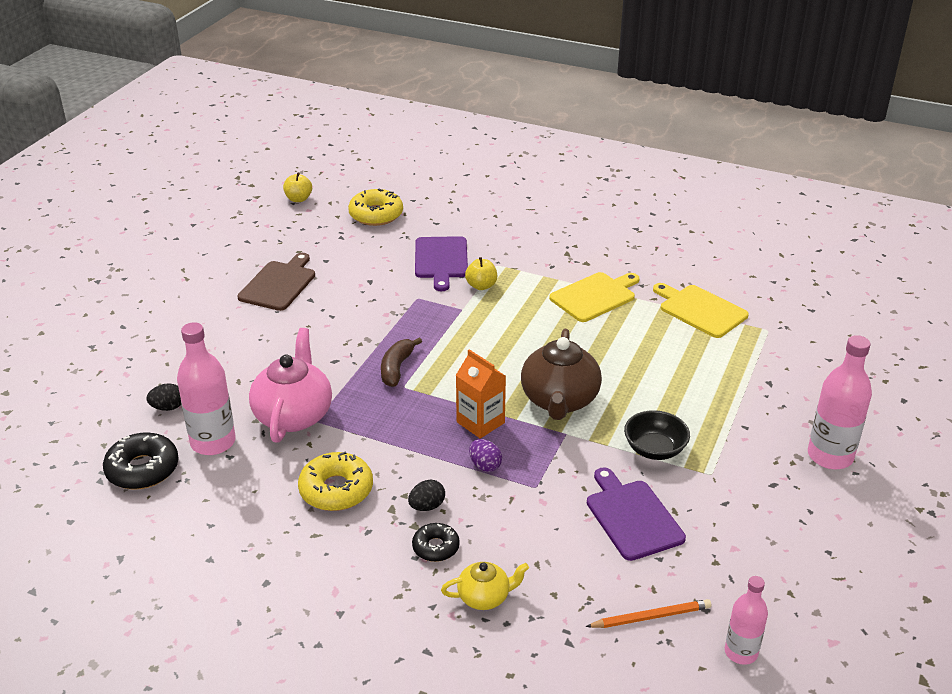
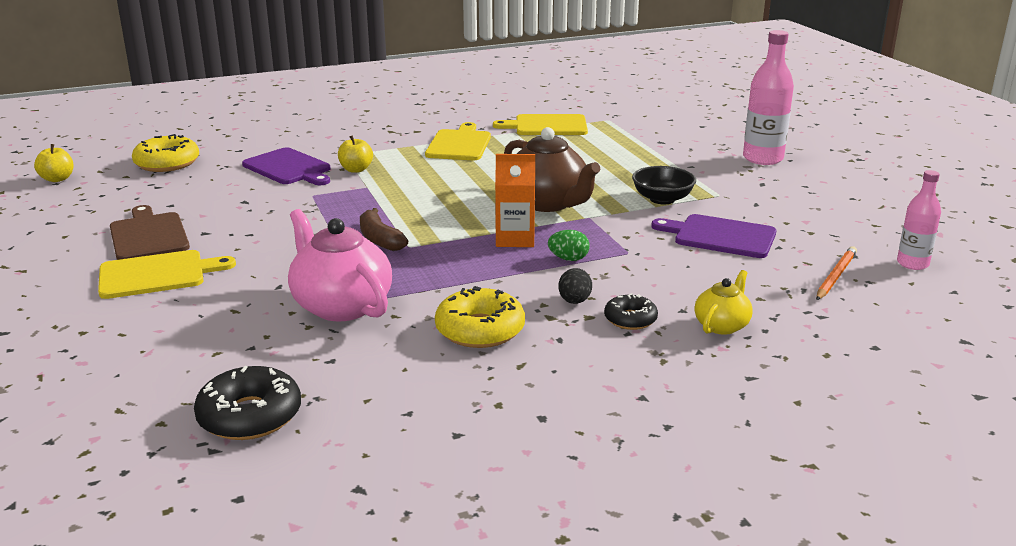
camera: 45 degrees left, 10 degrees down
black egg [146,383,181,411] -> none
pink bottle [177,322,236,455] -> none
purple egg [469,439,502,472] -> green egg [548,230,590,261]
none -> yellow cutting board [98,250,236,299]

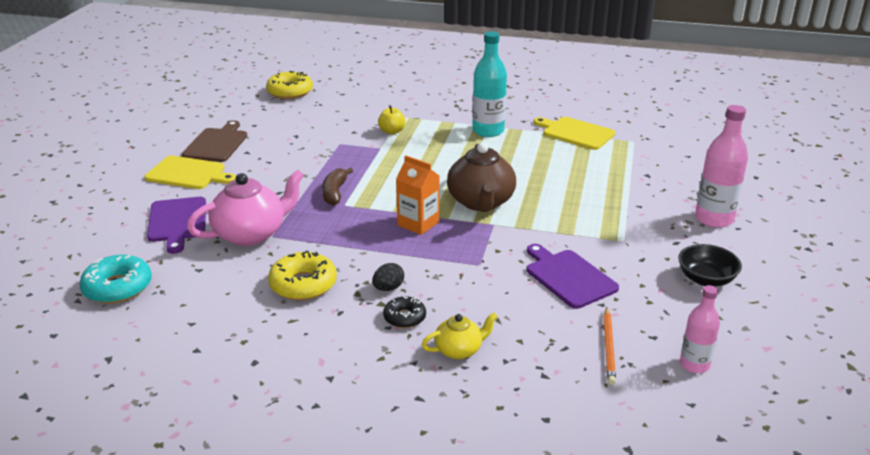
camera: 35 degrees right, 5 degrees up
yellow apple [34,144,73,182] -> none
black donut [194,366,301,440] -> turquoise donut [79,255,152,304]
purple cutting board [242,147,331,185] -> purple cutting board moved to [147,197,206,254]
pink teapot [288,209,392,321] -> pink teapot turned 60 degrees clockwise [187,170,304,246]
yellow cutting board [425,122,491,160] -> turquoise bottle [472,31,507,137]
green egg [548,230,590,261] -> none
black bowl [632,166,696,204] -> black bowl moved to [678,244,742,286]
orange pencil [816,246,857,300] -> orange pencil turned 120 degrees clockwise [604,307,616,385]

